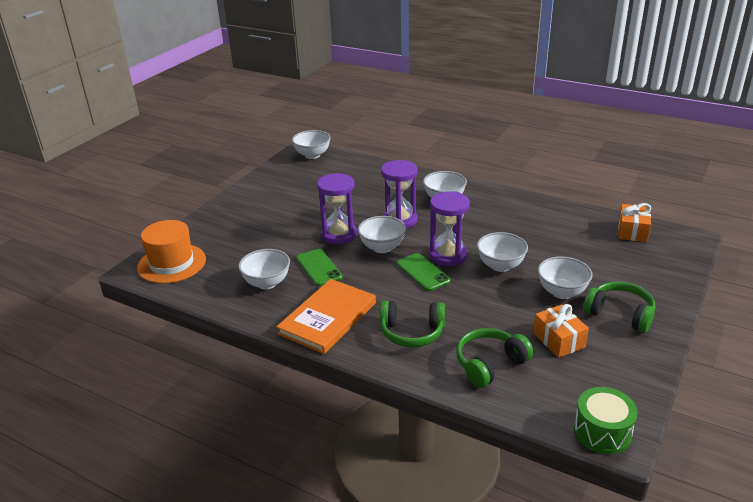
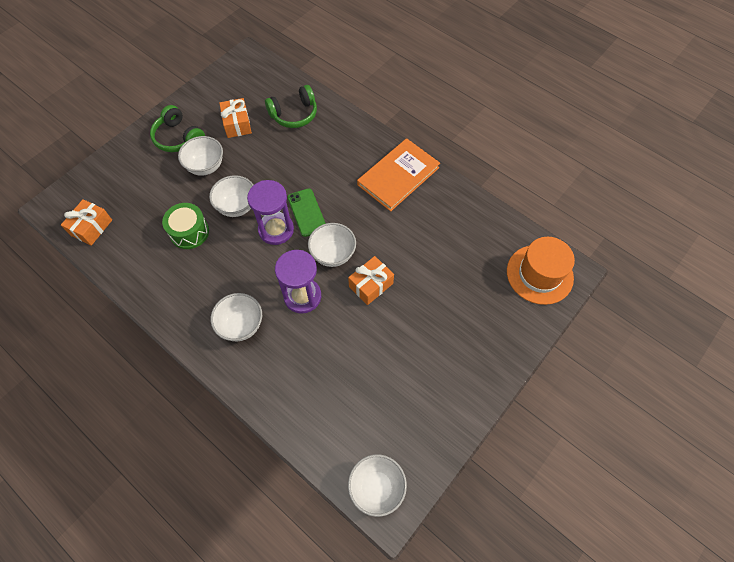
camera: 170 degrees left, 30 degrees up
white bowl [238,249,290,289] -> none
green phone [297,249,343,286] -> none
purple hourglass [317,173,357,244] -> orange gift [348,256,394,305]
green headphones [380,301,445,347] -> none
green drum [574,387,638,454] -> green drum moved to [162,203,209,249]

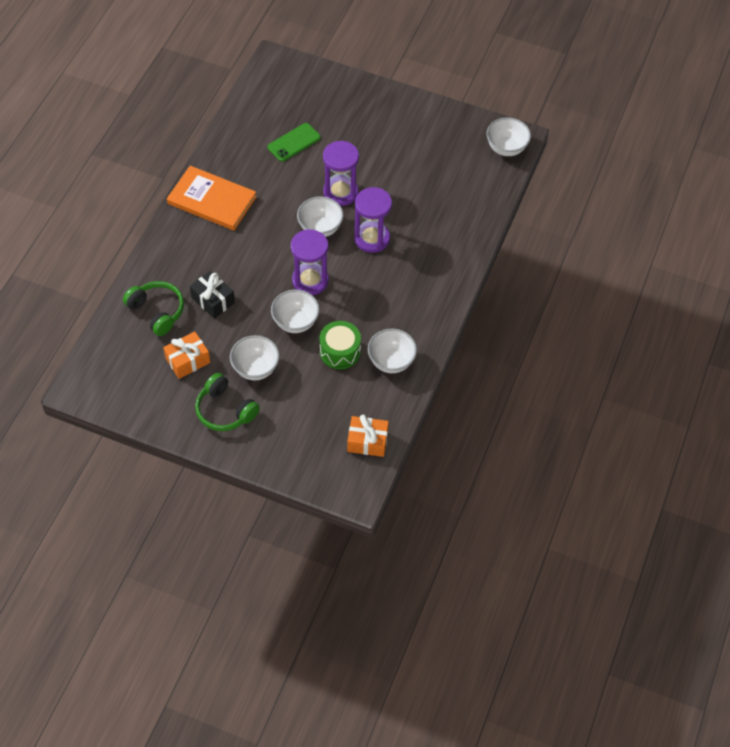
camera: 110 degrees left, 5 degrees down
green headphones [150,105,205,152] -> green headphones turned 105 degrees clockwise [195,373,260,431]
white bowl [211,293,262,341] -> white bowl moved to [368,329,417,373]
green phone [288,188,326,237] -> green phone moved to [268,123,321,162]
orange gift [348,256,394,305] -> purple hourglass [323,141,359,206]
orange hat [507,237,575,305] -> none
none -> black gift [190,271,235,319]

